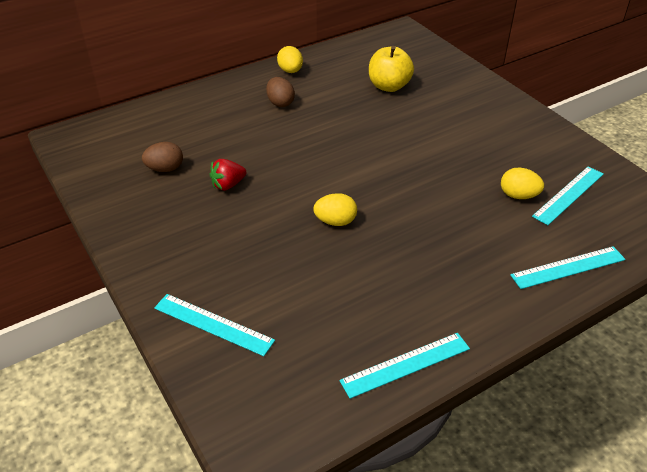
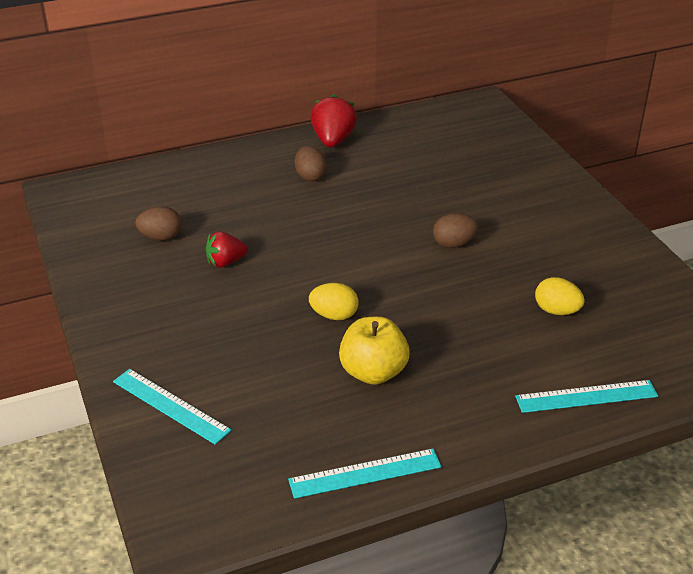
camera: 10 degrees right, 5 degrees down
yellow egg [277,46,303,73] -> red strawberry [310,94,357,147]
yellow apple [369,46,414,92] -> yellow apple moved to [339,317,410,385]
turquoise ruler [532,166,604,225] -> none
none -> brown egg [433,213,478,248]

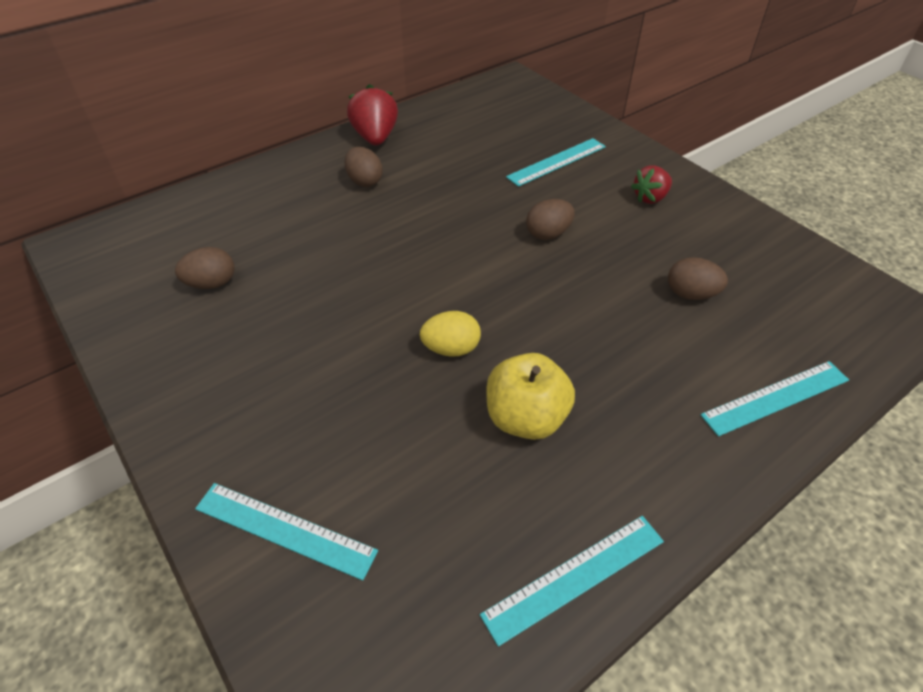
camera: 15 degrees left, 10 degrees up
red strawberry [206,231,248,268] -> red strawberry moved to [631,165,672,204]
yellow egg [535,277,585,315] -> brown egg [668,257,728,300]
none -> turquoise ruler [506,138,606,187]

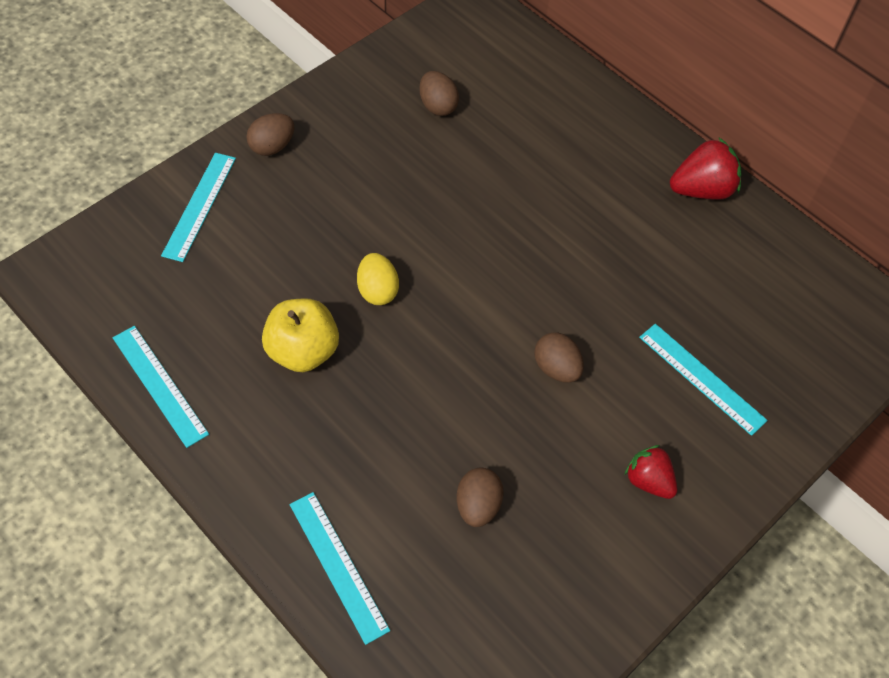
camera: 80 degrees right, 10 degrees up
brown egg [345,147,383,187] -> brown egg moved to [246,113,294,156]

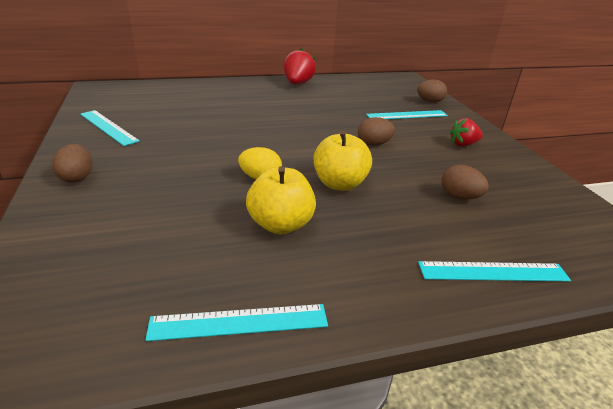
camera: 60 degrees left, 25 degrees down
turquoise ruler [161,153,236,262] -> turquoise ruler moved to [80,110,140,146]
brown egg [419,71,459,116] -> brown egg moved to [417,79,447,103]
none -> yellow apple [314,131,372,191]

